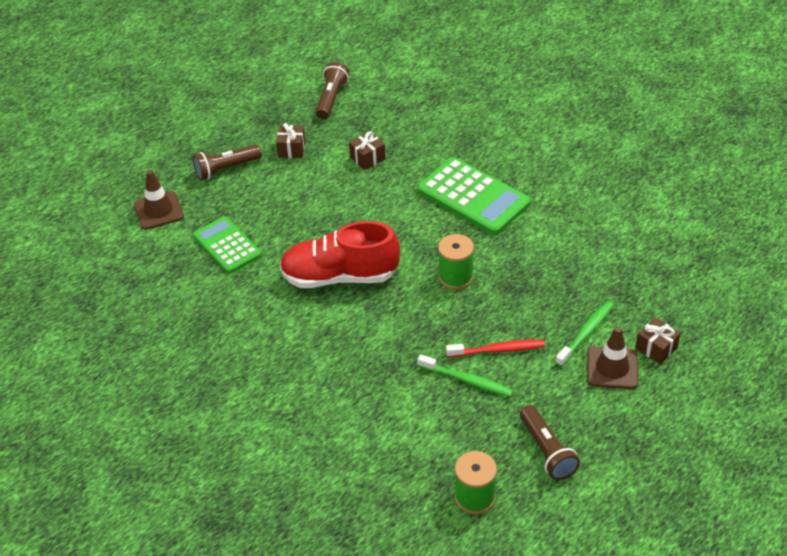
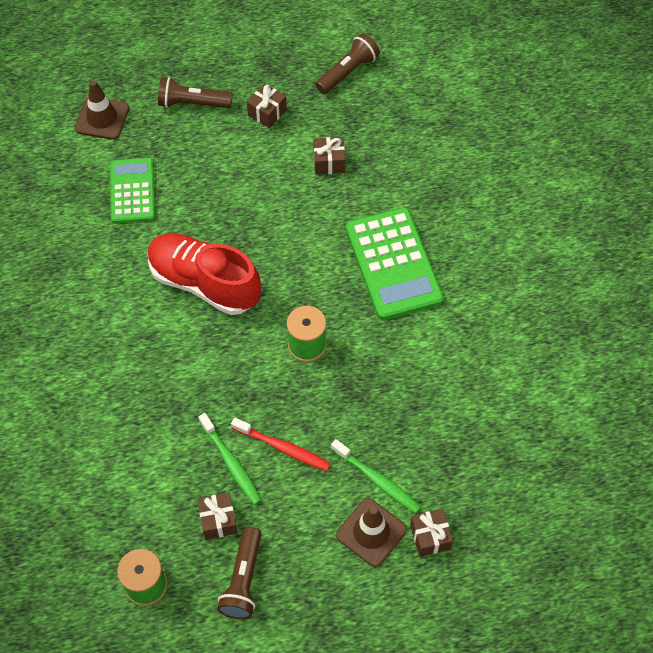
camera: 30 degrees right, 15 degrees up
green toothbrush [555,301,613,367] -> green toothbrush turned 60 degrees clockwise [331,439,421,513]
none -> brown gift [197,493,237,540]

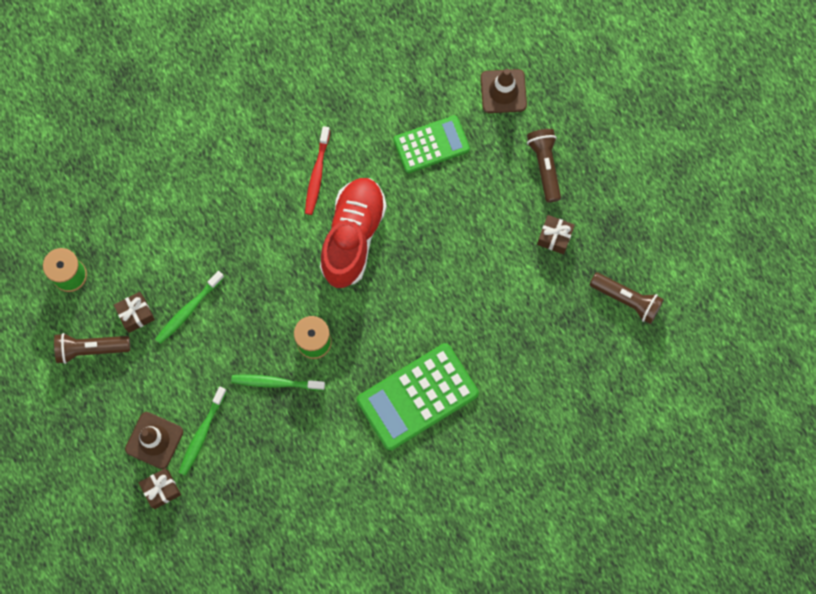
camera: 75 degrees right, 15 degrees up
red toothbrush [231,418,331,471] -> red toothbrush moved to [305,126,330,215]
brown gift [313,137,345,175] -> none
none -> green toothbrush [231,374,325,390]

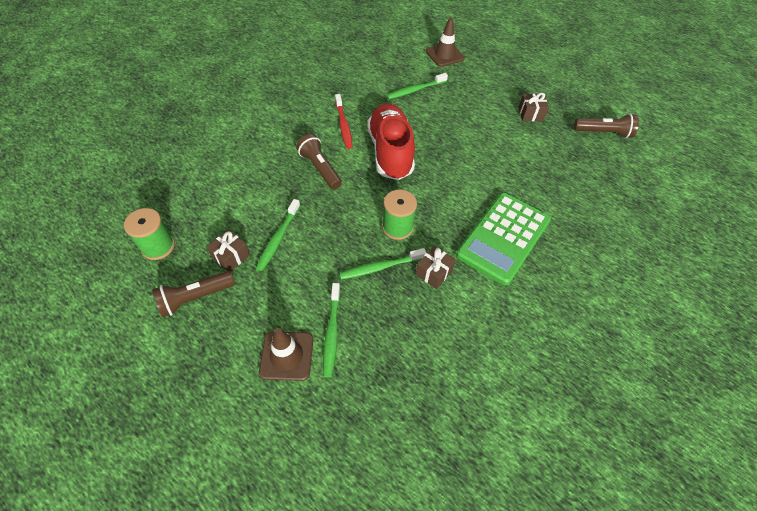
camera: 25 degrees left, 20 degrees down
brown gift [139,468,181,509] -> brown gift moved to [416,246,456,289]
green calculator [393,115,470,173] -> green toothbrush [386,73,448,99]
brown flashlight [527,129,561,203] -> brown flashlight moved to [296,134,342,190]

